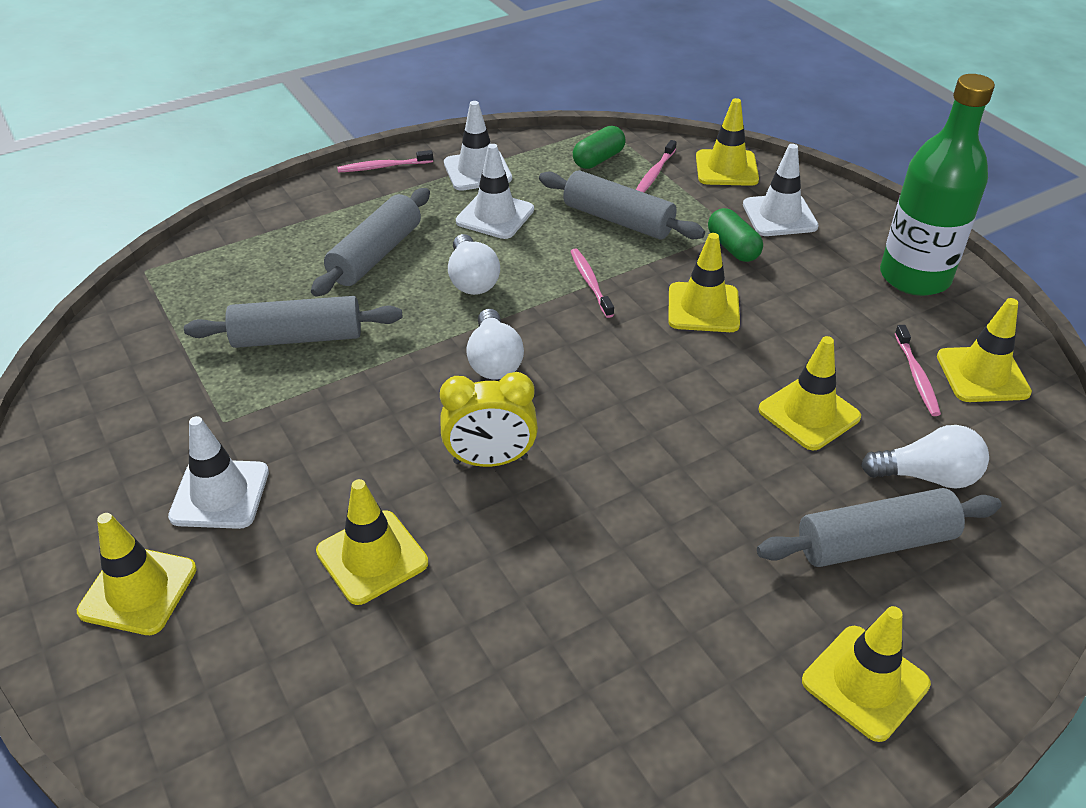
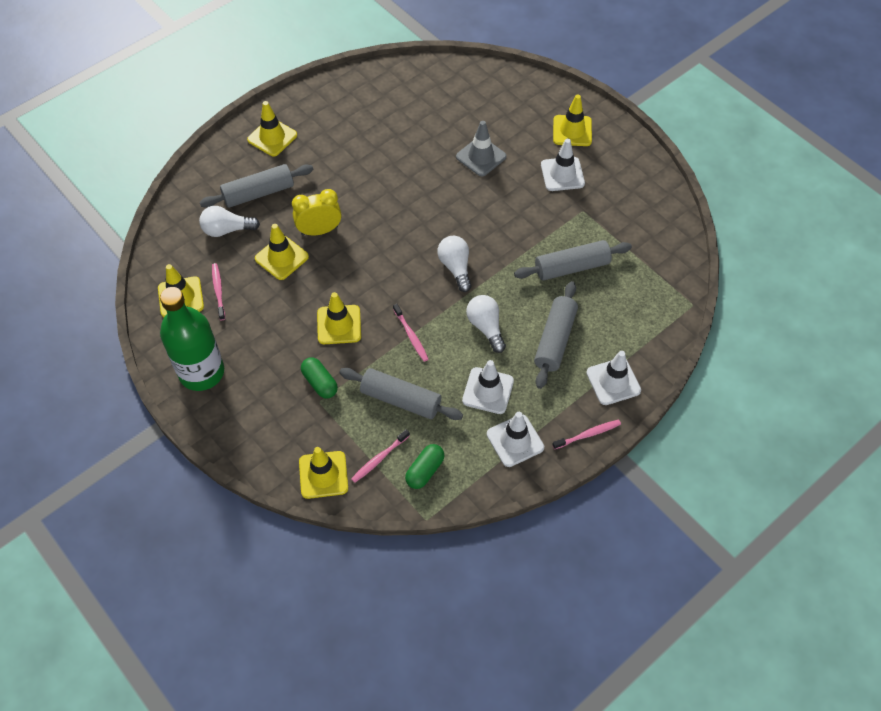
camera: 170 degrees right, 15 degrees up
yellow traffic cone [316,479,428,605] -> grey traffic cone [456,121,506,176]
yellow clock [440,372,538,467] -> yellow clock moved to [292,189,342,236]
pink toothbrush [636,140,677,193] -> pink toothbrush turned 150 degrees counterclockwise [351,429,410,483]
white traffic cone [743,144,819,236] -> white traffic cone moved to [586,351,641,405]

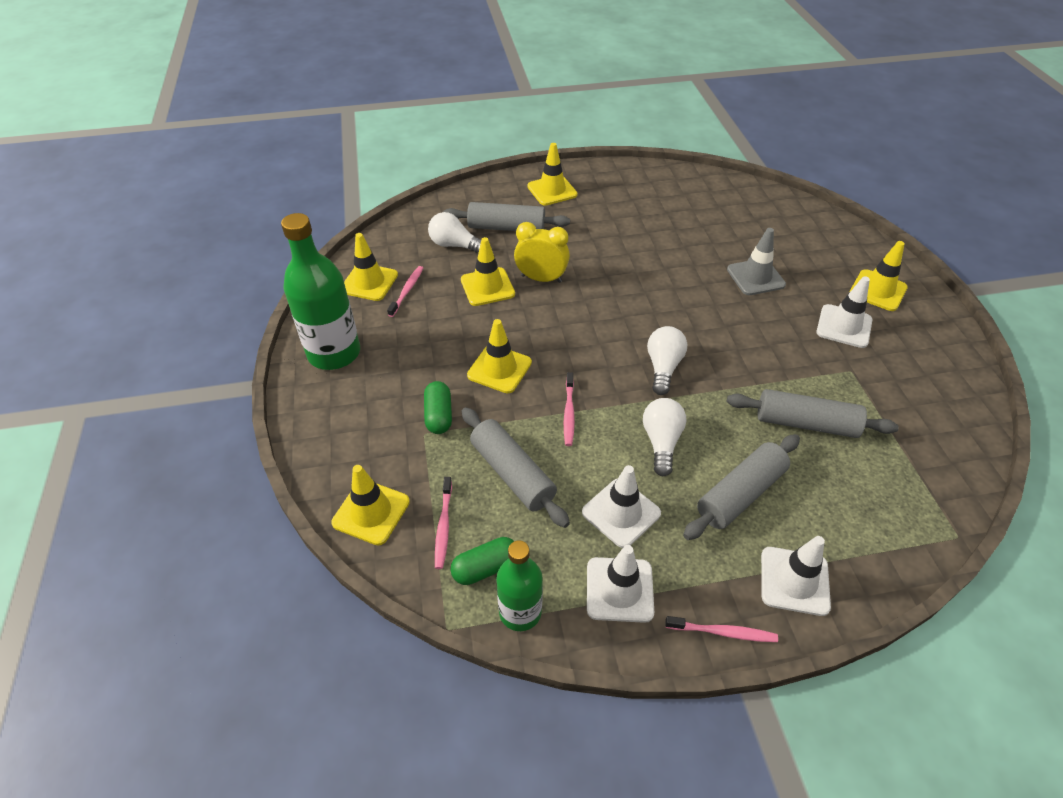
camera: 30 degrees right, 10 degrees down
pink toothbrush [351,429,410,483] -> pink toothbrush turned 75 degrees counterclockwise [435,477,452,569]
none -> green bottle [496,541,543,631]

